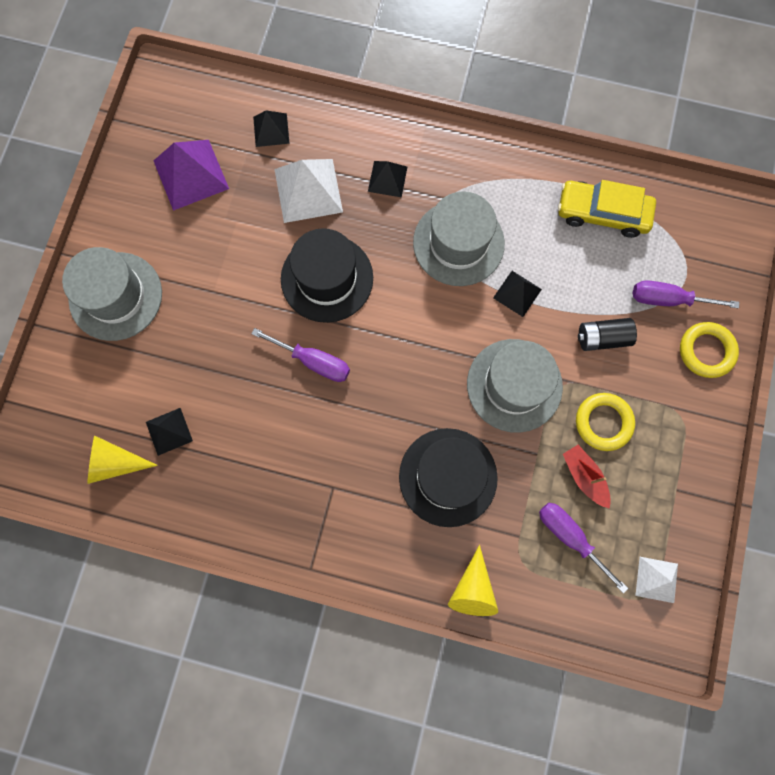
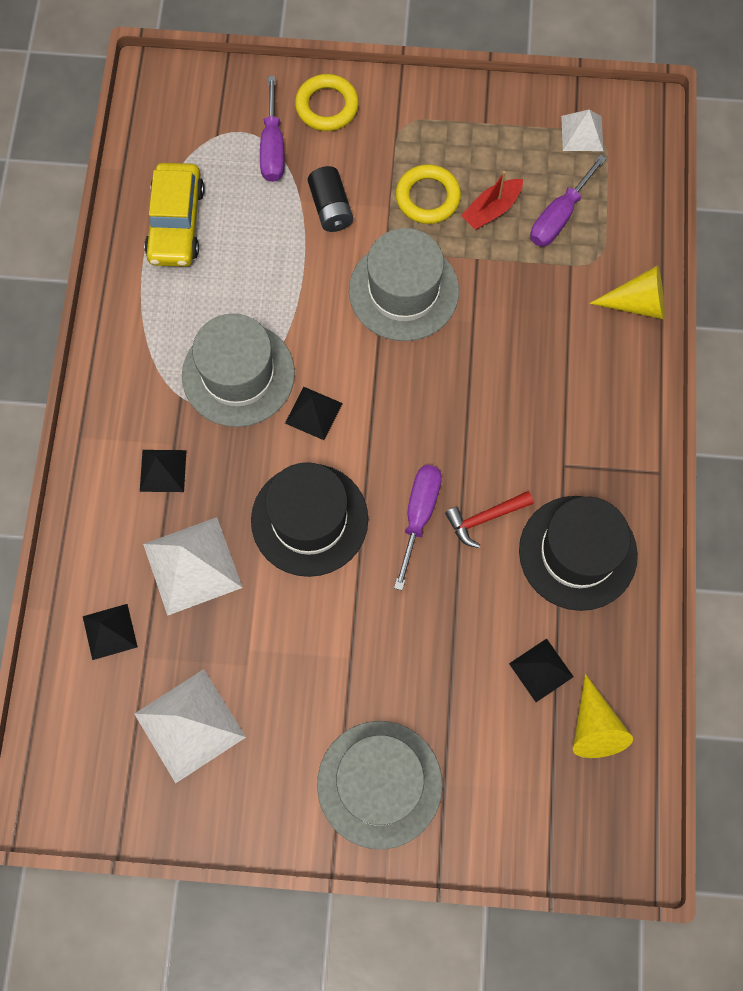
camera: 100 degrees left, 5 degrees down
purple pyramid [154,140,229,211] -> white pyramid [134,669,246,783]
black hat [399,428,498,527] -> black hat moved to [519,496,638,611]
black pyramid [493,271,542,317] -> black pyramid moved to [285,387,343,440]
none -> red hammer [445,491,534,548]

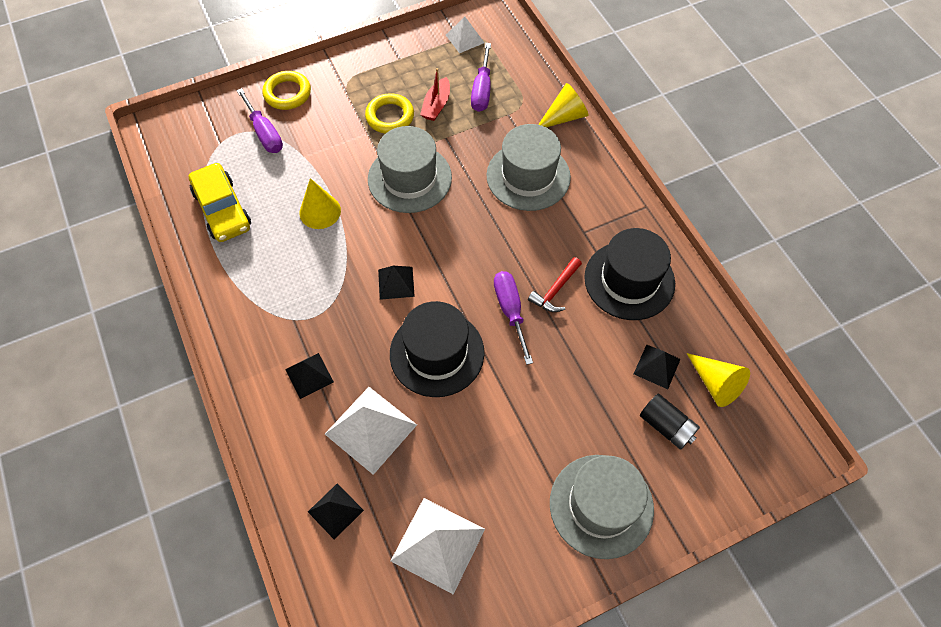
camera: 30 degrees left, 10 degrees down
grey hat [182,313,295,427] -> grey hat moved to [486,124,571,211]
black battery [308,166,353,232] -> black battery moved to [640,394,700,450]
none -> yellow cone [300,178,341,229]

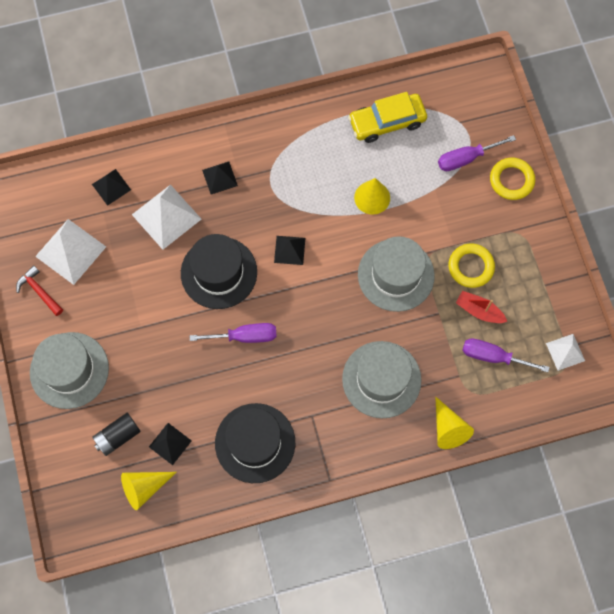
camera: 100 degrees right, 10 degrees up
red hammer [528,257,582,312] -> red hammer moved to [16,265,63,316]

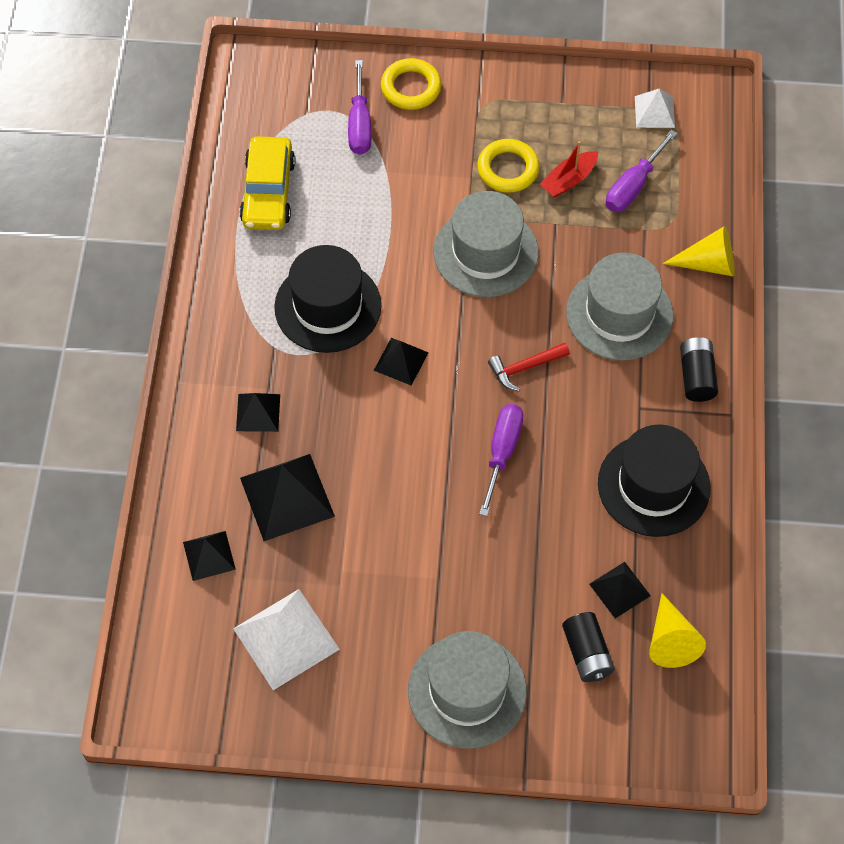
camera: 70 degrees left, 10 degrees down
red hammer [16,265,63,316] -> red hammer moved to [488,343,570,391]
white pyramid [132,184,201,250] -> black pyramid [240,454,335,541]
black hat [181,234,257,309] -> black hat moved to [274,245,382,353]
yellow cone [354,178,390,215] -> none
none -> black battery [680,337,718,402]

